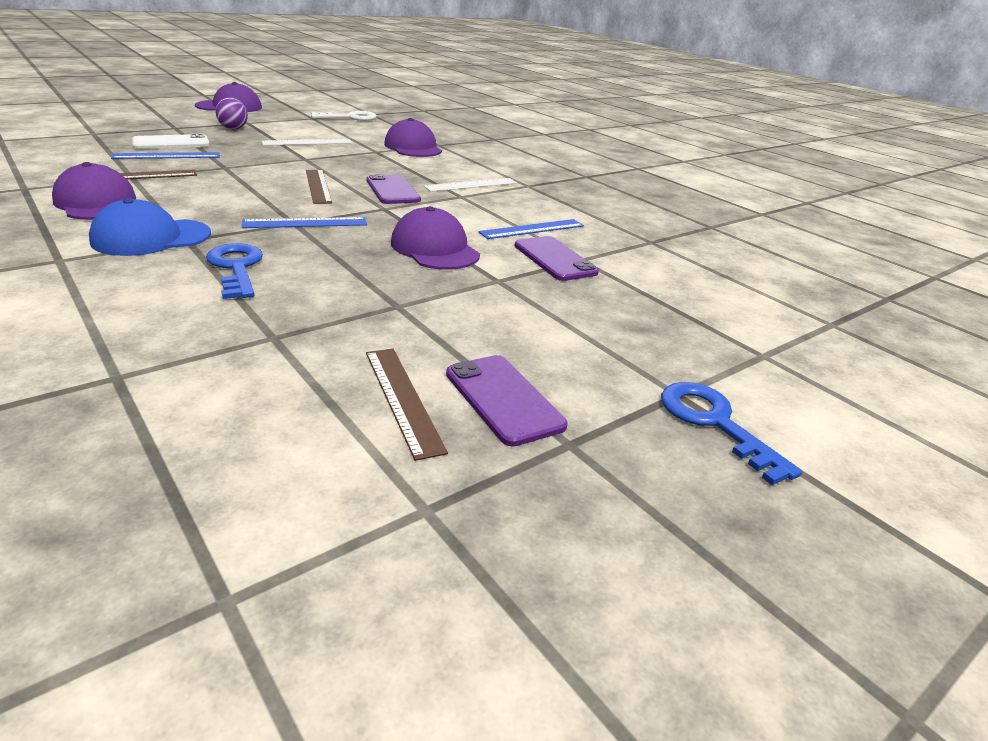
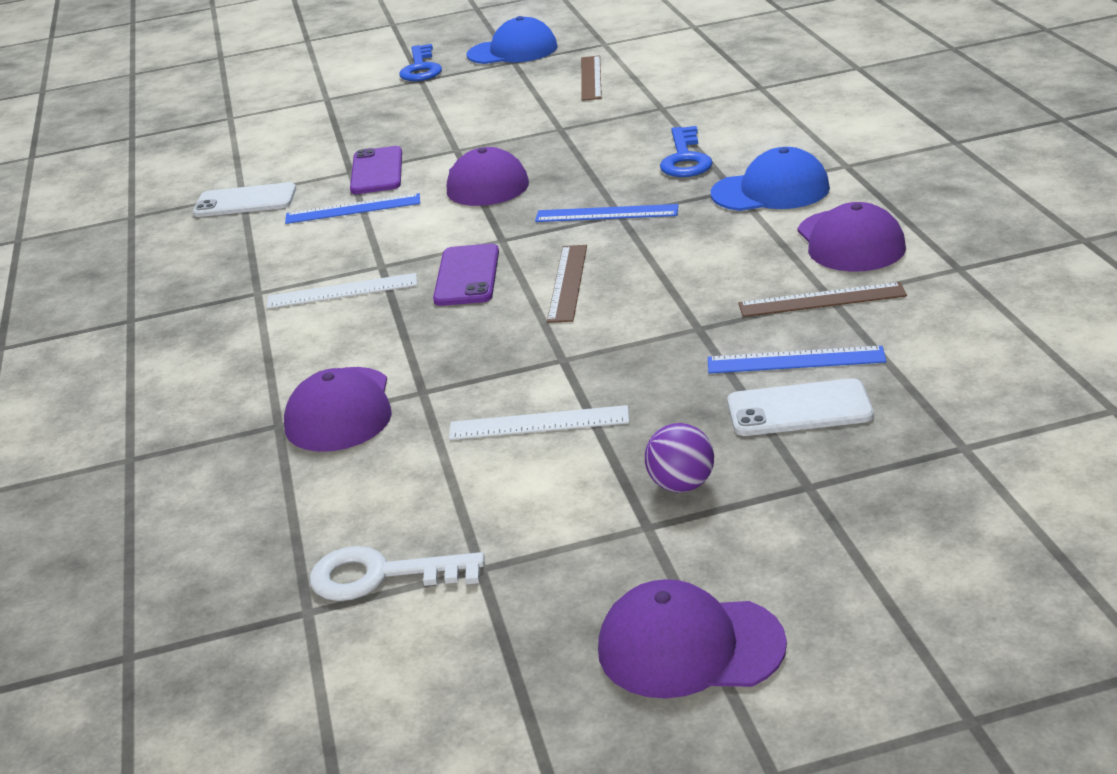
camera: 150 degrees left, 0 degrees up
purple phone [446,355,568,447] -> none
none -> white phone [193,182,296,217]
none -> blue cap [466,16,558,64]

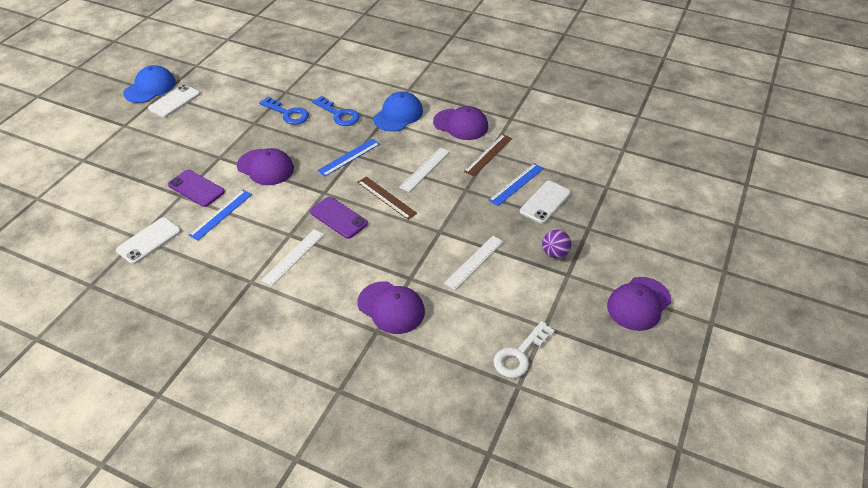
camera: 55 degrees left, 15 degrees up
blue key [399,44,442,81] -> blue key moved to [259,96,309,125]
brown ruler [581,55,602,101] -> none
none -> white phone [148,84,200,117]
none -> white ruler [399,147,450,192]

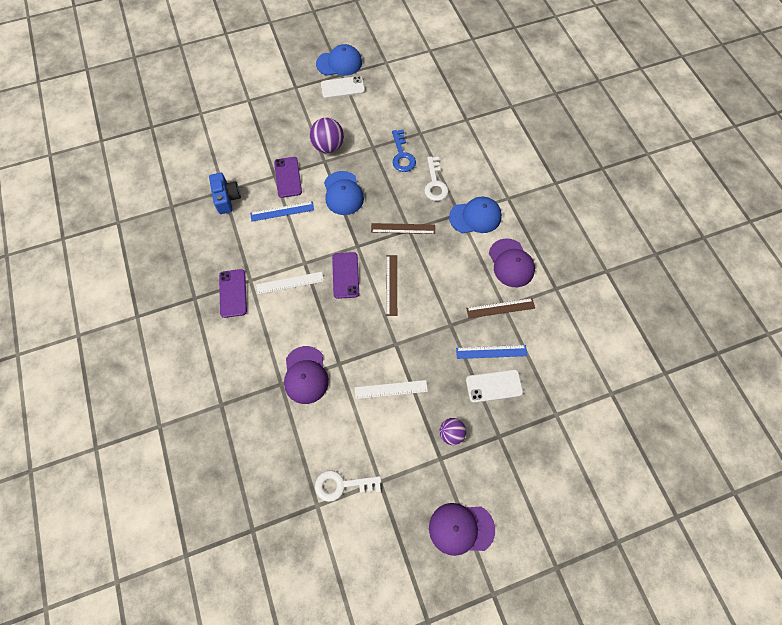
camera: 45 degrees right, 20 degrees up
white phone [116,217,181,264] -> blue camera [209,173,241,214]
purple cap [237,148,294,185] -> blue cap [324,171,364,215]
blue key [312,96,360,126] -> white key [424,157,448,201]
blue ruler [317,138,380,177] -> brown ruler [371,223,435,234]
white ruler [399,147,450,192] -> none
none -> purple phone [219,269,247,318]
none -> purple ball [310,118,344,153]

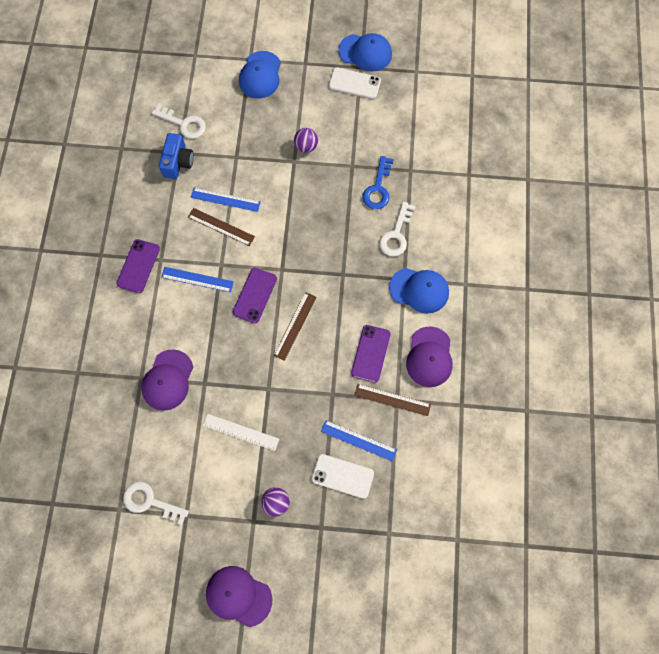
camera: 25 degrees right, 5 degrees up
white ruler [256,272,324,294] -> blue ruler [161,267,234,292]
purple phone [274,157,302,198] -> purple phone moved to [351,325,391,383]
purple ball [310,118,344,153] -> purple ball [294,128,318,153], size x0.63
blue cap [324,171,364,215] -> blue cap moved to [239,51,281,98]
brown ruler [371,223,435,234] -> brown ruler moved to [188,208,255,246]
none -> white key [152,103,206,139]

